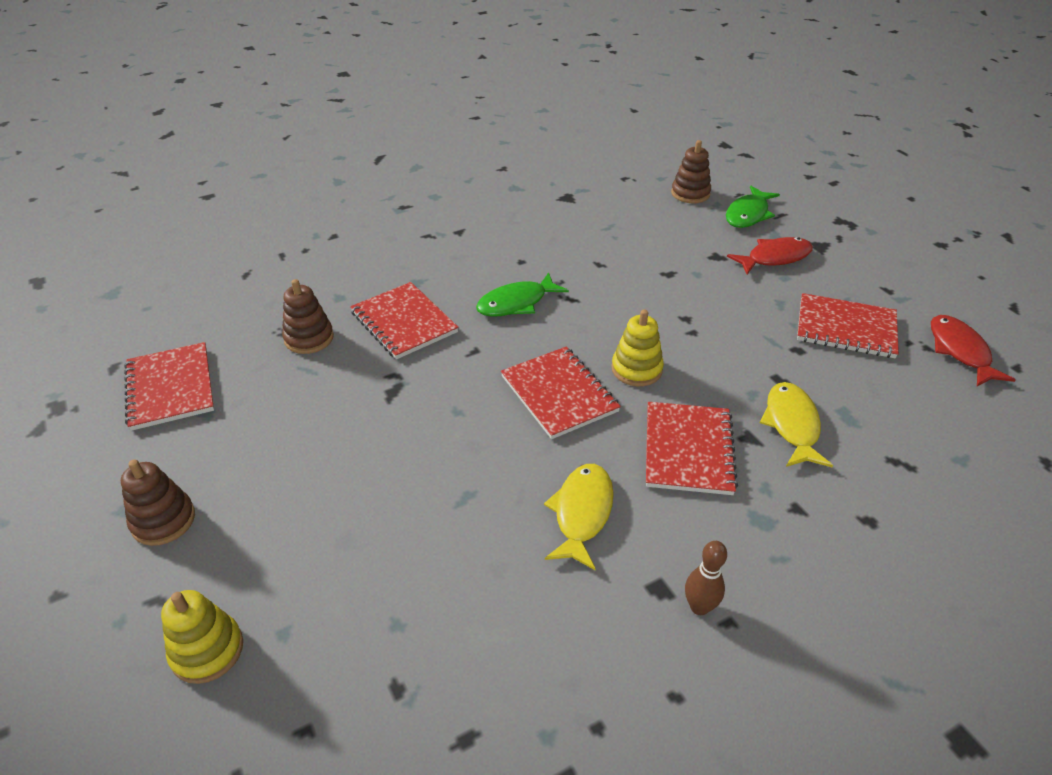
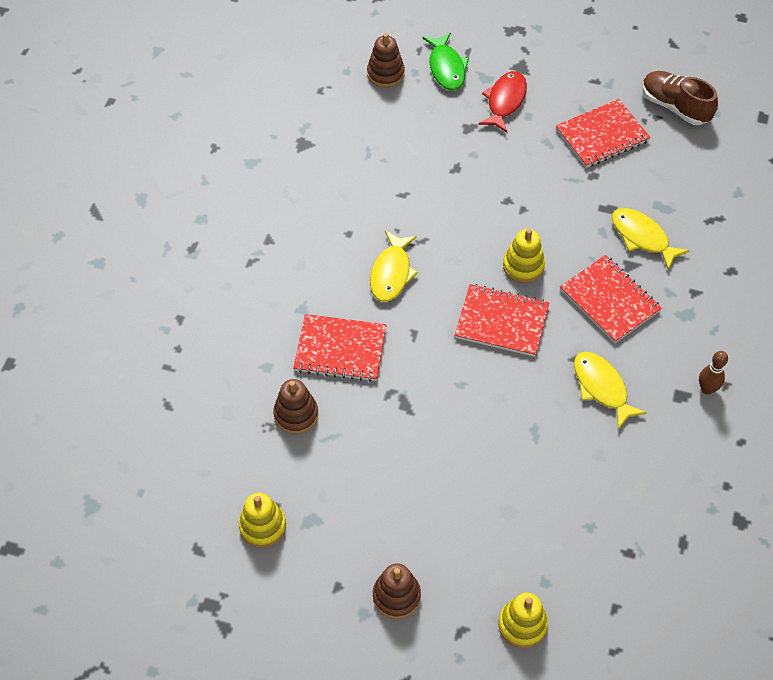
camera: 45 degrees left, 15 degrees up
red notebook [124,342,214,431] -> yellow stacking toy [239,493,286,548]
green fish [476,272,569,317] -> yellow fish [370,231,418,302]
red fish [931,315,1016,386] -> brown shoe [642,71,718,125]

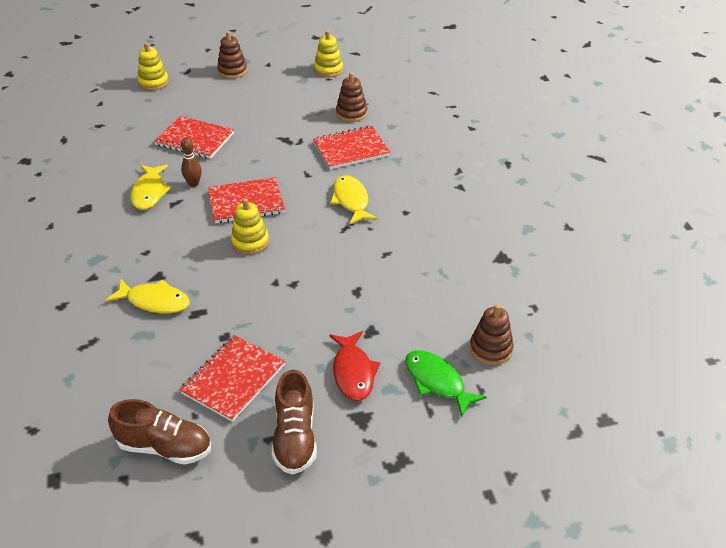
camera: 150 degrees right, 15 degrees down
red notebook [560,255,662,343] -> red notebook moved to [154,116,234,159]
yellow fish [574,352,647,429] -> yellow fish turned 60 degrees clockwise [130,165,172,210]
brown bowling pin [699,351,728,394] -> brown bowling pin moved to [181,137,202,187]
none -> brown shoe [272,370,317,475]

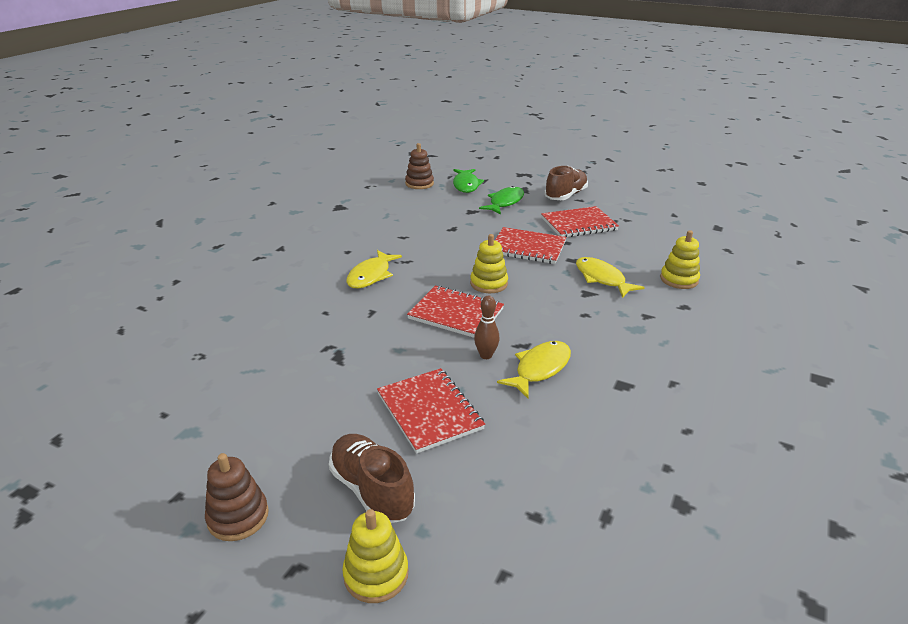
camera: 140 degrees left, 10 degrees down
brown shoe [108,399,211,465] -> brown shoe moved to [329,434,415,523]
red notebook [313,126,391,169] -> red notebook moved to [495,227,566,264]
yellow stacking toy [314,30,343,77] -> yellow stacking toy moved to [660,230,700,289]
red fish [329,331,380,401] -> green fish [479,186,524,215]
brown stacking toy [336,72,368,122] -> none

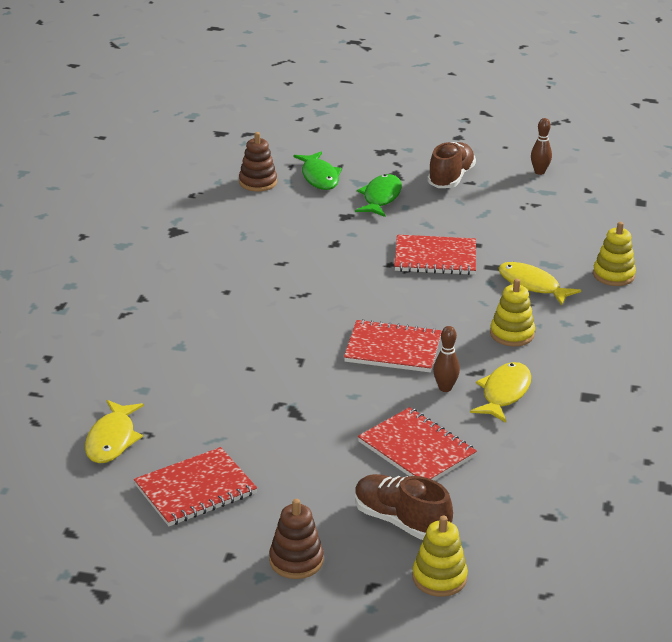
camera: 15 degrees left, 0 degrees up
yellow fish [346,250,402,288] -> yellow fish moved to [85,400,144,463]
yellow stacking toy [470,234,508,293] -> yellow stacking toy moved to [490,279,535,347]
red notebook [541,206,619,237] -> red notebook moved to [134,447,257,526]
none -> brown bowling pin [531,118,552,175]

